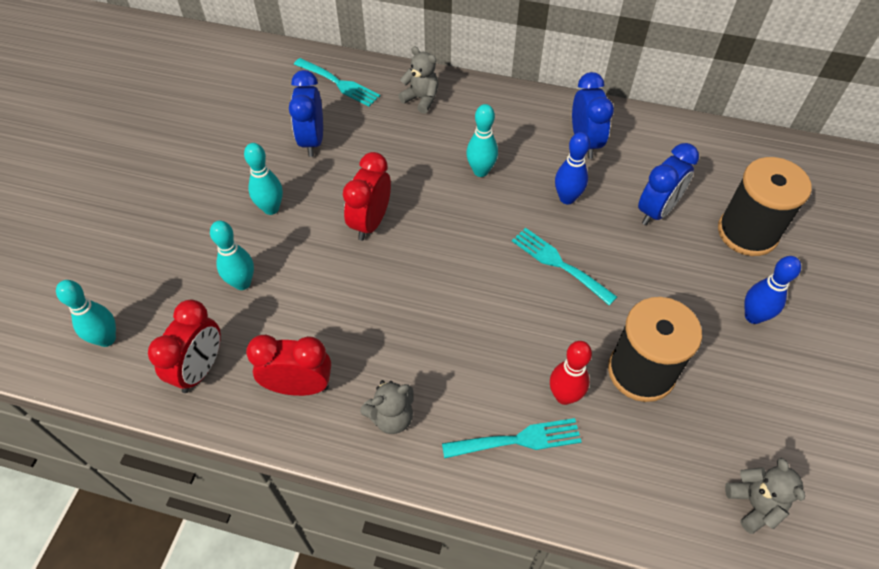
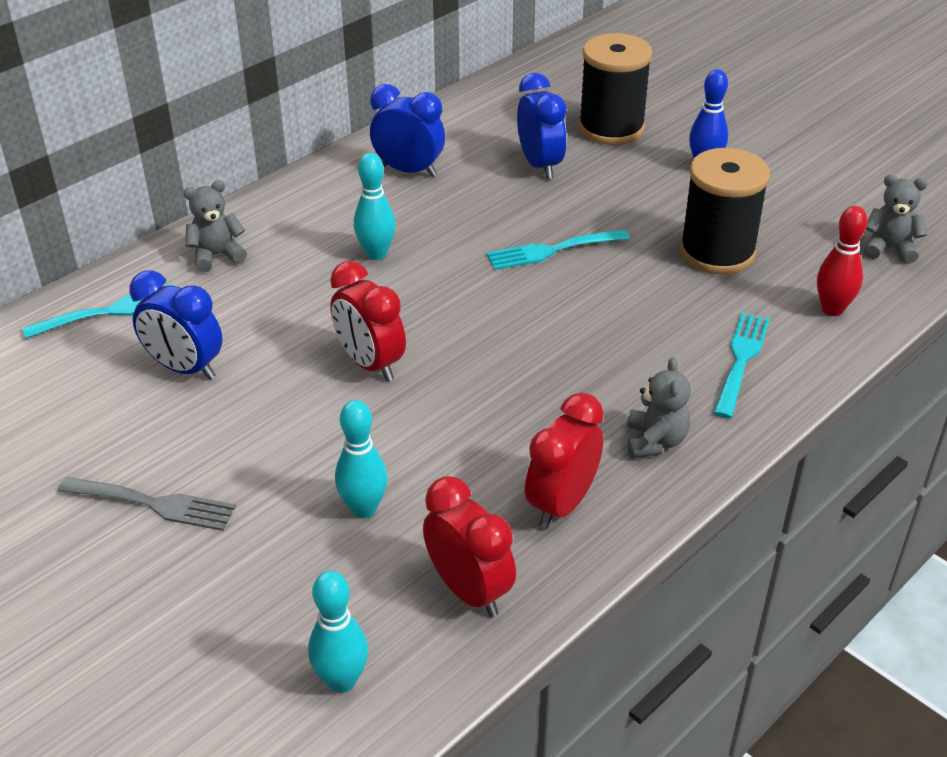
camera: 60 degrees left, 15 degrees down
turquoise bowling pin [244,143,283,215] -> none
red bowling pin [550,341,592,405] -> red bowling pin moved to [817,206,867,316]
blue bowling pin [555,132,590,204] -> none
none -> grey fork [58,477,236,531]

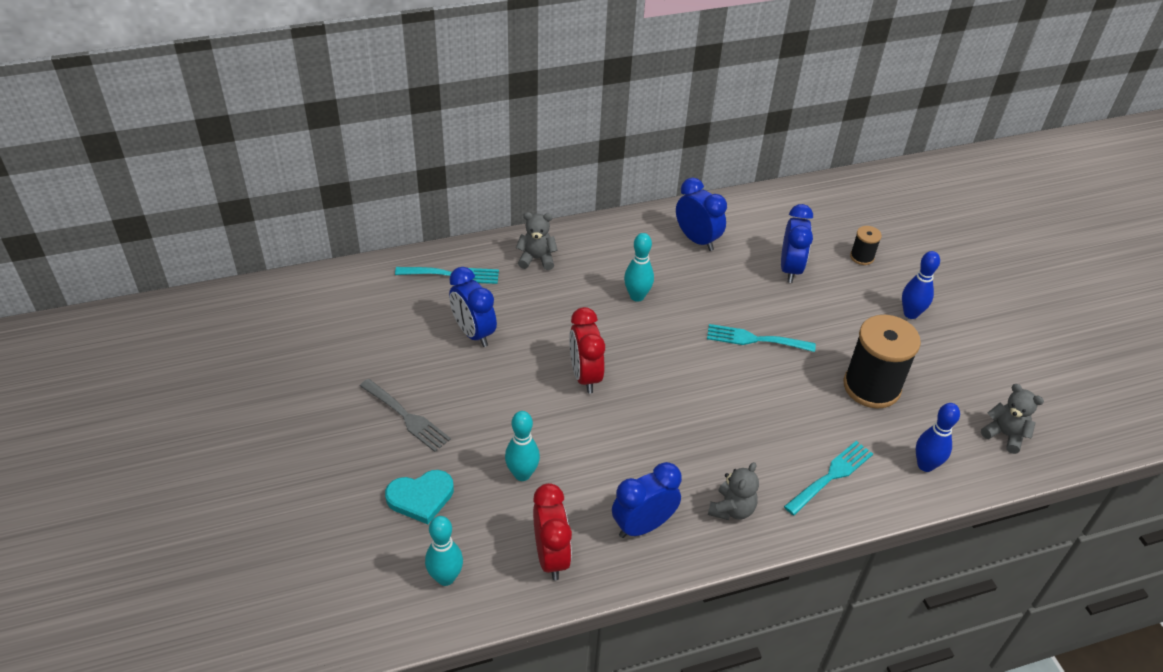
camera: 25 degrees right, 5 degrees up
red clock [525,393,604,529] -> blue clock [612,462,682,538]
black spool [578,33,652,145] -> black spool [850,226,882,265], size x0.47
red bowling pin [817,206,867,316] -> blue bowling pin [916,403,960,472]
none -> turquoise heart [385,470,454,524]

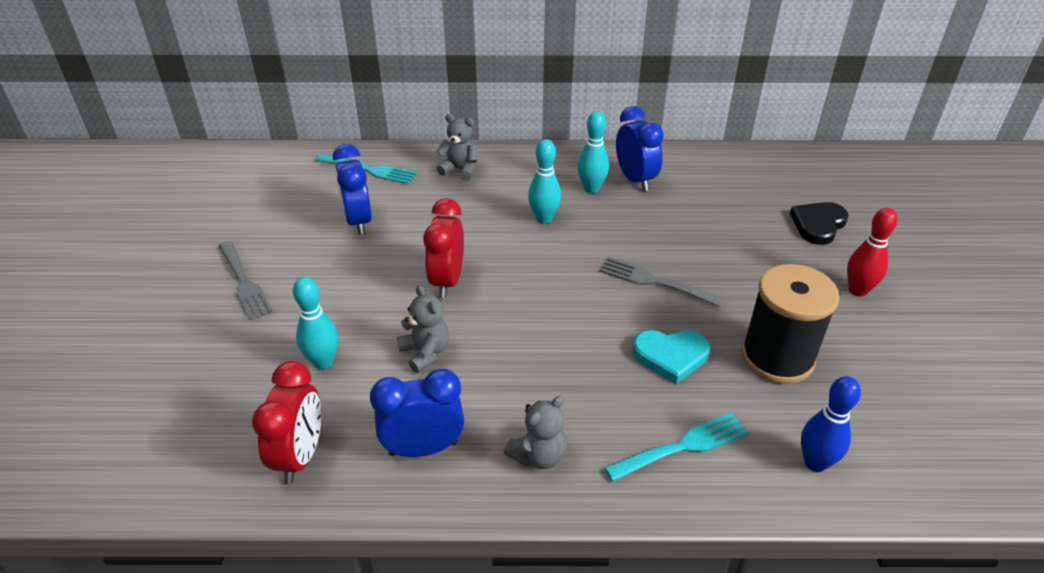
camera: 20 degrees right, 5 degrees down
turquoise heart [385,470,454,524] -> turquoise heart moved to [632,330,710,384]
turquoise bowling pin [425,516,463,586] -> turquoise bowling pin moved to [578,111,609,193]
turquoise fork [707,324,816,352] -> grey fork [600,257,725,307]
blue clock [781,204,813,283] -> none
black spool [850,226,882,265] -> black heart [790,202,849,245]
blue bowling pin [902,251,940,319] -> red bowling pin [847,208,898,297]
grey teddy bear [981,384,1044,454] -> grey teddy bear moved to [397,285,449,373]

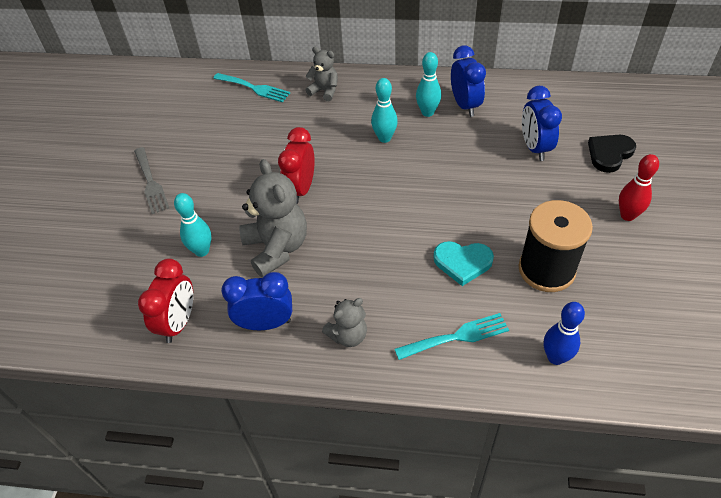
camera: 10 degrees right, 10 degrees up
blue clock [333,144,372,235] -> blue clock moved to [522,86,562,161]
grey teddy bear [397,285,449,373] -> grey teddy bear [239,159,307,278], size x1.77
grey fork [600,257,725,307] -> none

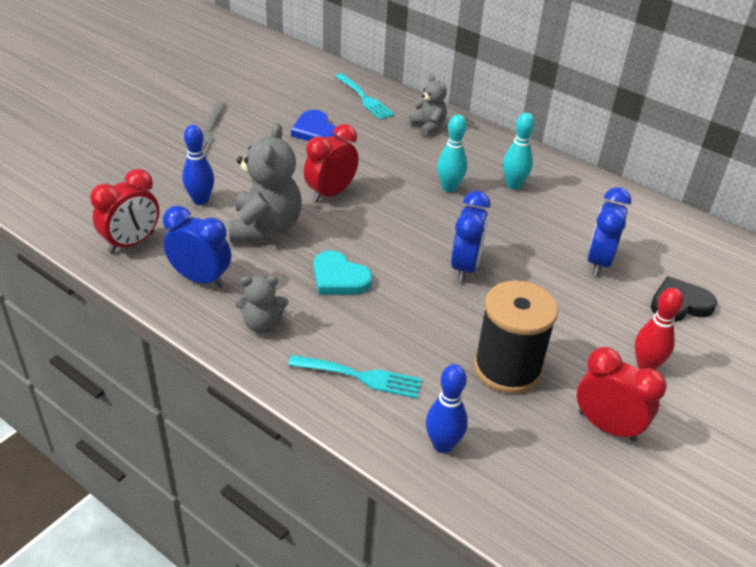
camera: 25 degrees right, 10 degrees down
turquoise bowling pin [174,193,211,257] -> blue bowling pin [182,125,214,205]
turquoise heart [433,241,494,286] -> turquoise heart moved to [314,251,373,294]
blue clock [451,45,486,117] -> blue clock moved to [451,191,491,282]
none -> blue heart [291,110,337,141]
none -> red clock [577,347,667,442]

